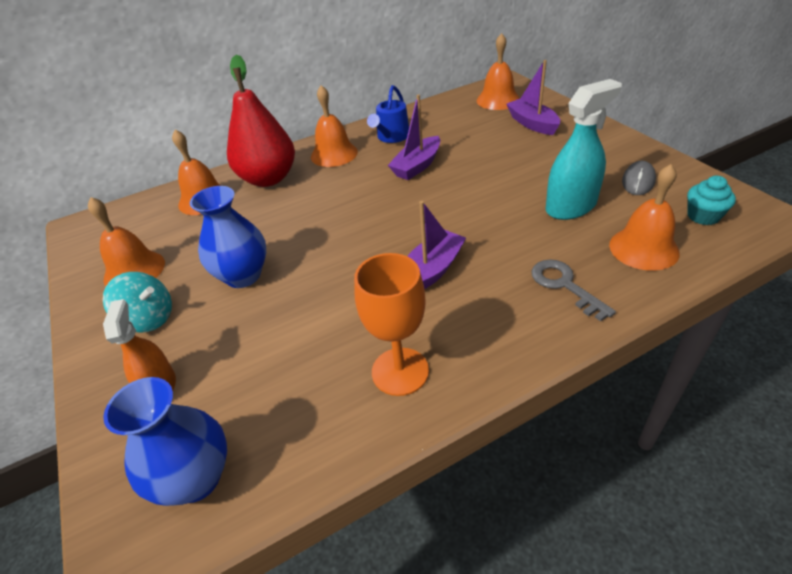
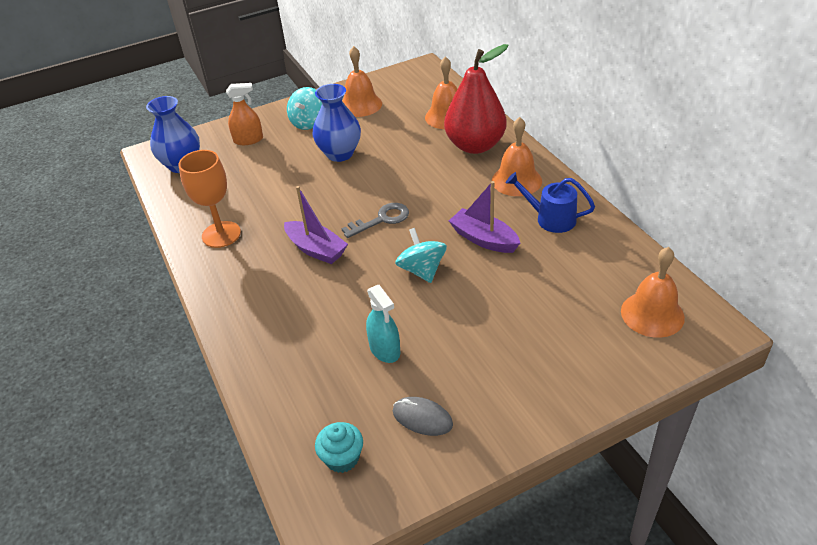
camera: 90 degrees right, 0 degrees up
purple boat [506,60,560,135] -> none
grey key [531,260,616,321] -> grey key moved to [341,203,409,238]
turquoise spray bottle [546,79,622,220] -> turquoise spray bottle [366,285,400,363], size x0.65
orange bell [609,164,680,271] -> none
none -> turquoise spinning top [395,228,447,283]

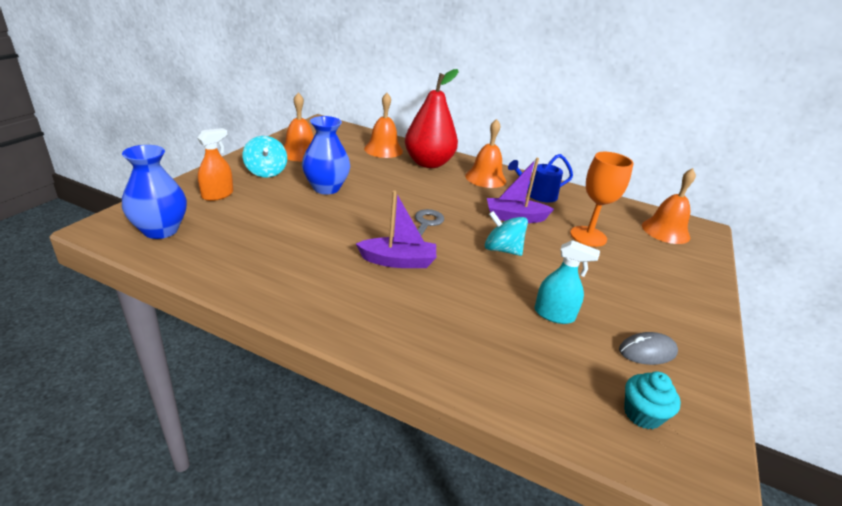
camera: 45 degrees left, 10 degrees down
orange goblet [179,150,241,248] -> orange goblet moved to [570,152,634,247]

